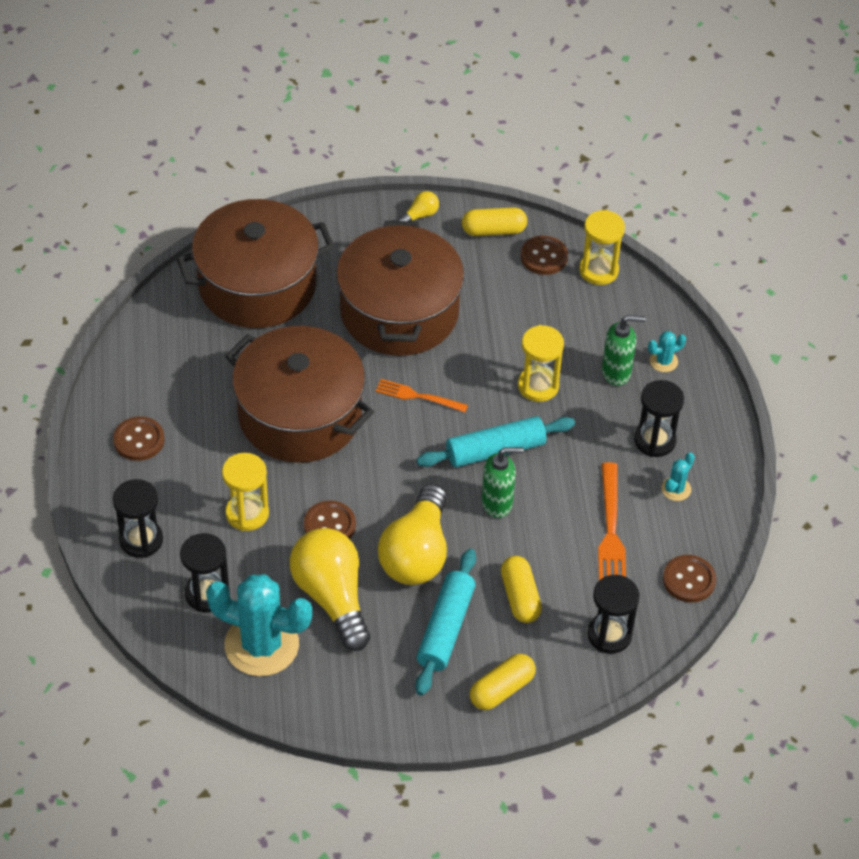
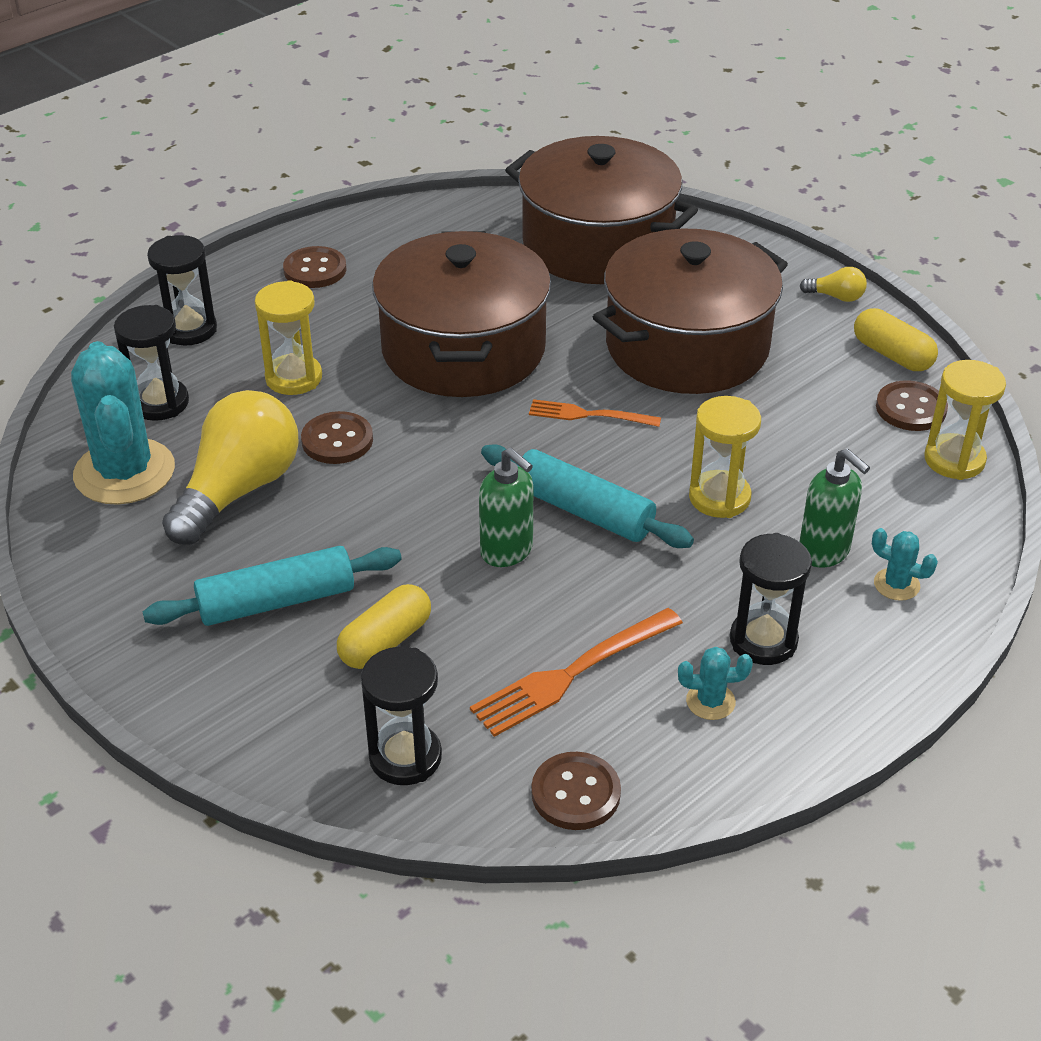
camera: 55 degrees right, 10 degrees down
orange fork [376,379,468,412] -> orange fork turned 60 degrees counterclockwise [529,399,661,427]
yellow light bulb [378,484,447,585] -> none
yellow capsule [470,654,536,710] -> none

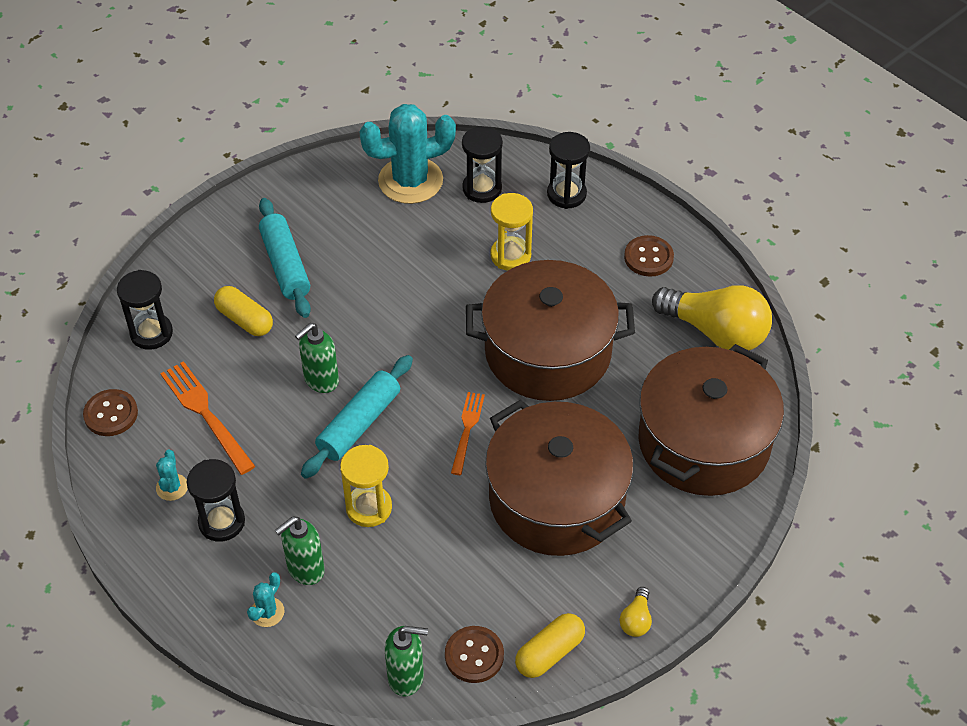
camera: 90 degrees right, 10 degrees up
yellow light bulb [162,390,299,545] -> yellow light bulb moved to [652,285,772,350]
brown button [301,411,373,464] -> none
yellow hourglass [924,360,1006,480] -> green soap dispenser [385,626,428,697]

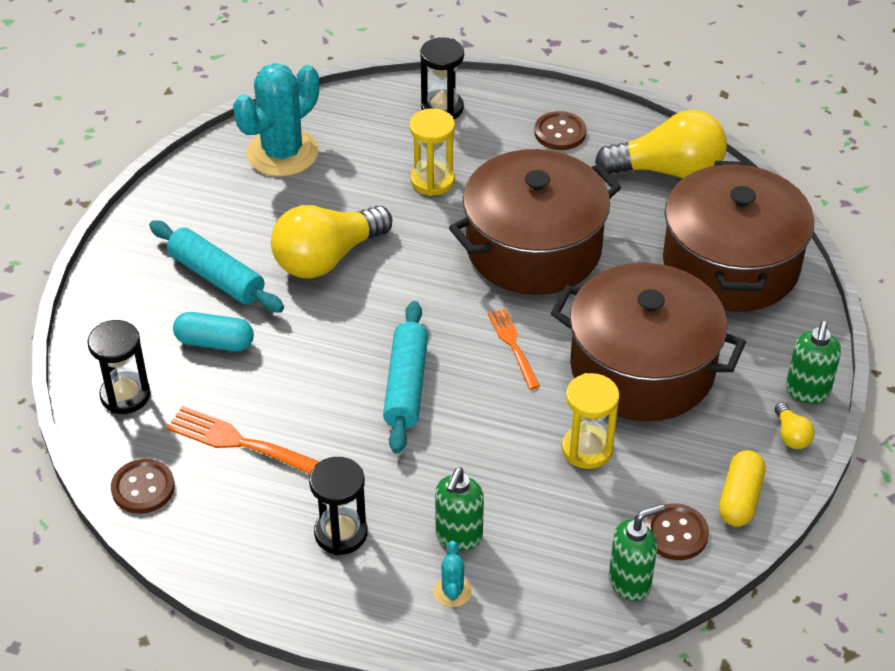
camera: 30 degrees left, 5 degrees down
turquoise cactus [156,450,188,501] -> none
yellow capsule [214,286,273,336] -> turquoise capsule [173,312,254,351]
green soap dispenser [295,323,339,393] -> green soap dispenser moved to [786,321,841,403]
yellow hourglass [340,445,392,527] -> yellow hourglass moved to [562,373,619,469]
black hourglass [462,126,503,203] -> none
none -> yellow light bulb [271,205,392,279]

